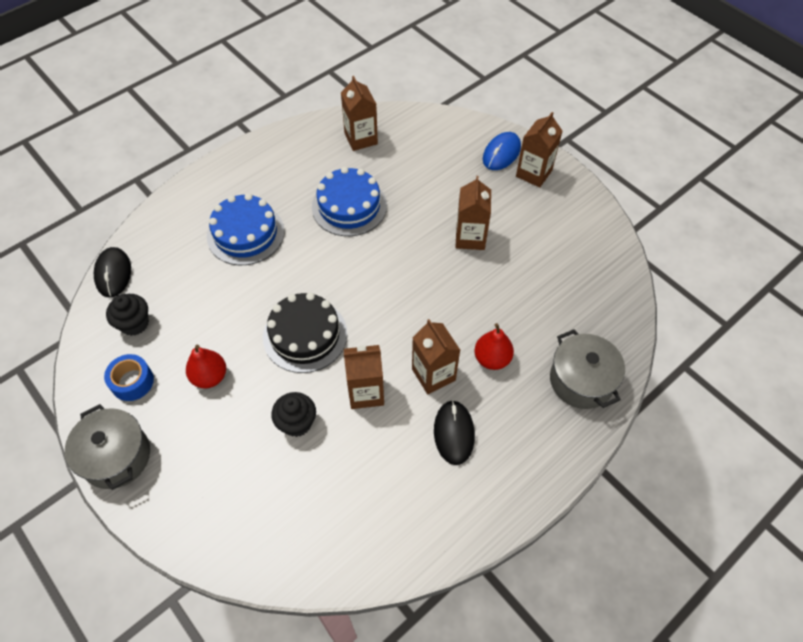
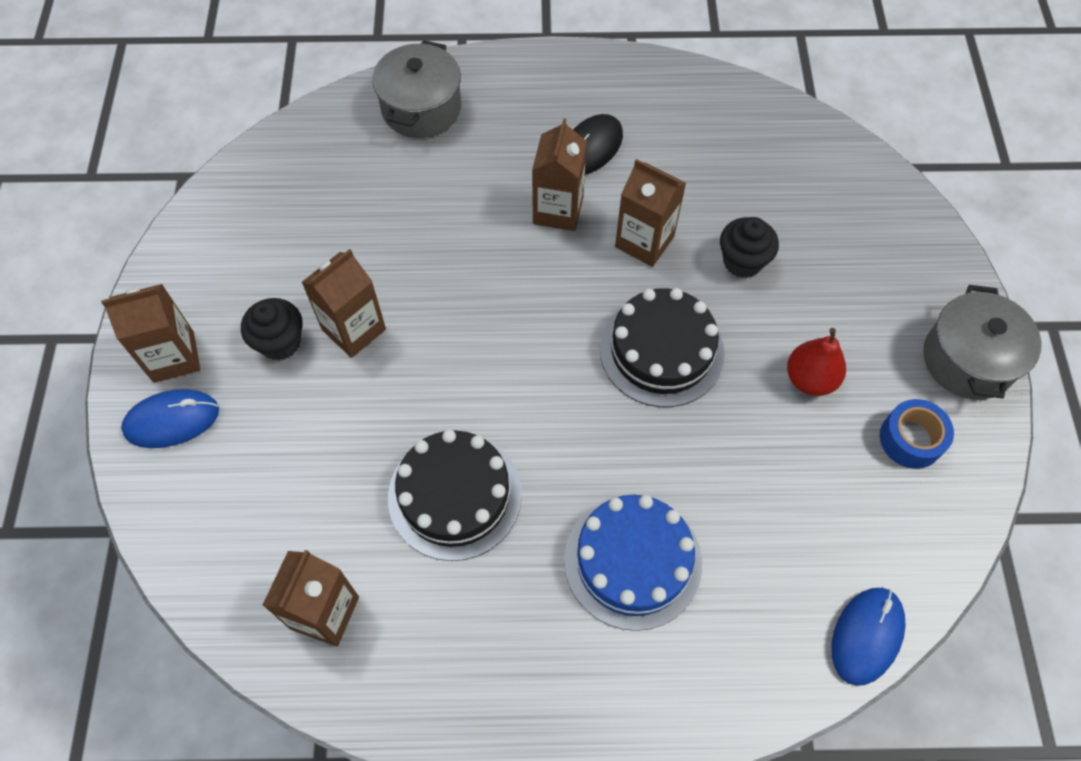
camera: 140 degrees left, 5 degrees up
black mouse [94,247,131,298] -> blue mouse [832,588,906,686]
black cupcake [106,294,149,336] -> black cupcake moved to [241,298,302,360]
blue cake [312,167,387,236] -> black cake [388,429,522,561]
red pear [474,323,514,370] -> none

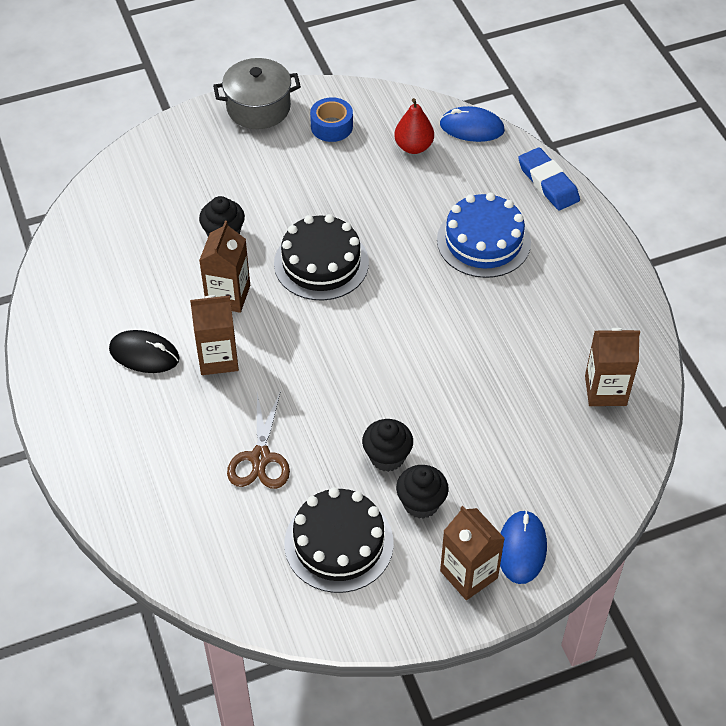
camera: 110 degrees left, 10 degrees down
blue mouse [121,389,219,448] -> blue mouse turned 45 degrees clockwise [500,510,547,584]
brown carton [302,249,386,358] -> black cupcake [362,419,413,472]
grey pot [372,40,461,138] -> none
black cake [388,429,522,561] -> black cake moved to [284,487,394,593]
red pear [787,328,846,396] -> red pear moved to [394,98,434,154]
none -> brown scissors [227,391,290,489]
none -> blue eraser [518,147,580,210]

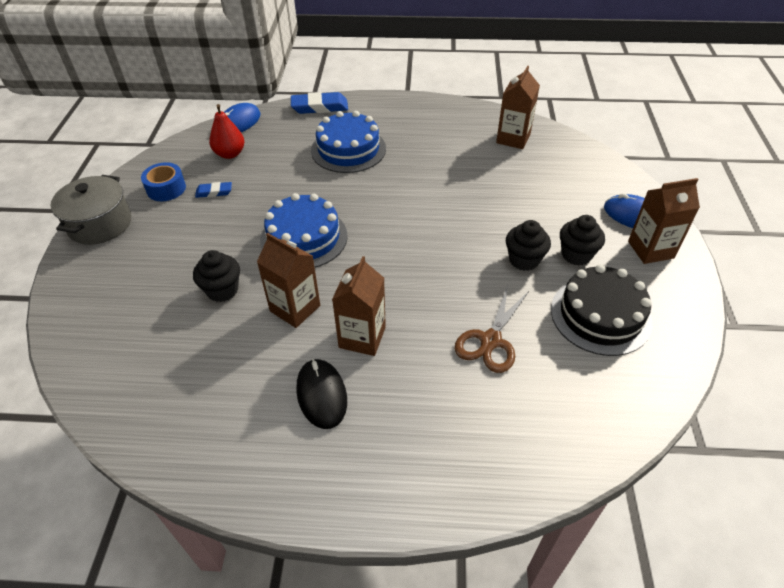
camera: 65 degrees left, 5 degrees down
black mouse [109,330,180,373] -> black mouse turned 60 degrees counterclockwise [296,359,347,429]
brown scissors [227,391,290,489] -> brown scissors turned 90 degrees clockwise [455,285,529,373]
black cake [274,214,369,300] -> blue cake [260,193,348,268]
none -> blue eraser [195,182,232,198]

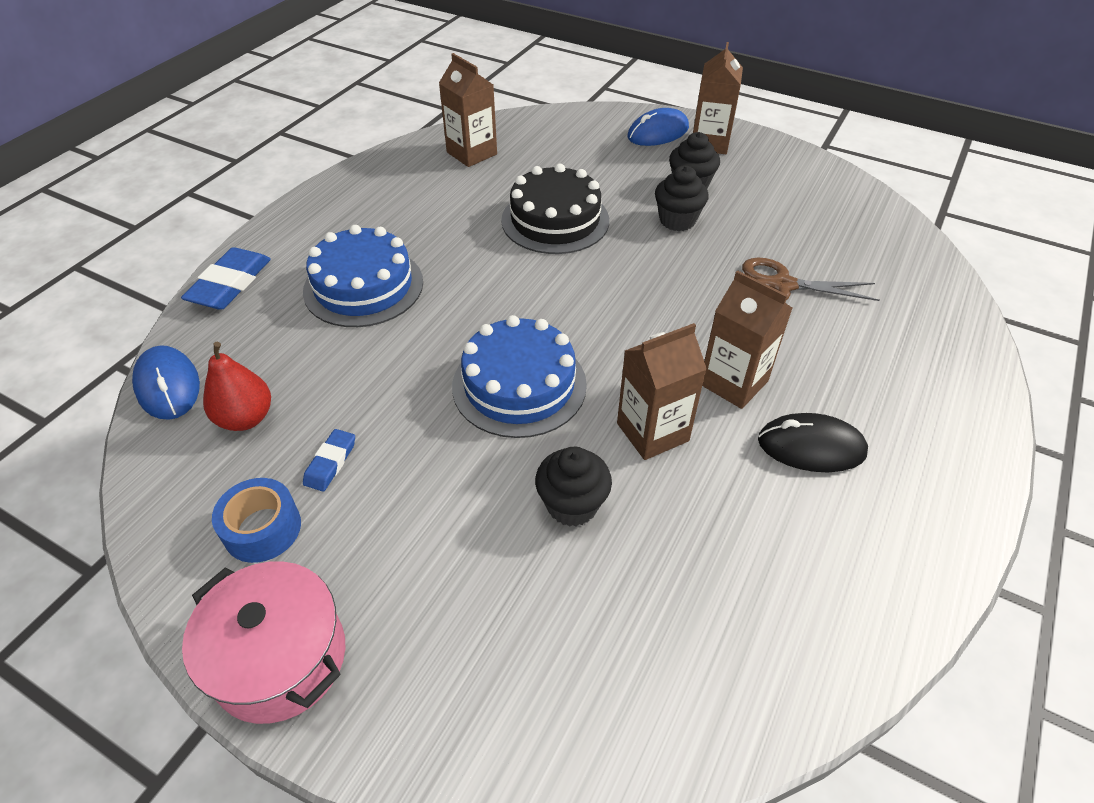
camera: 65 degrees left, 0 degrees up
grey pot [50,175,131,245] -> pink pot [182,561,345,724]
brown scissors [455,285,529,373] -> brown scissors turned 135 degrees clockwise [742,258,879,301]
black cake [551,264,653,356] -> black cake moved to [501,164,609,254]

